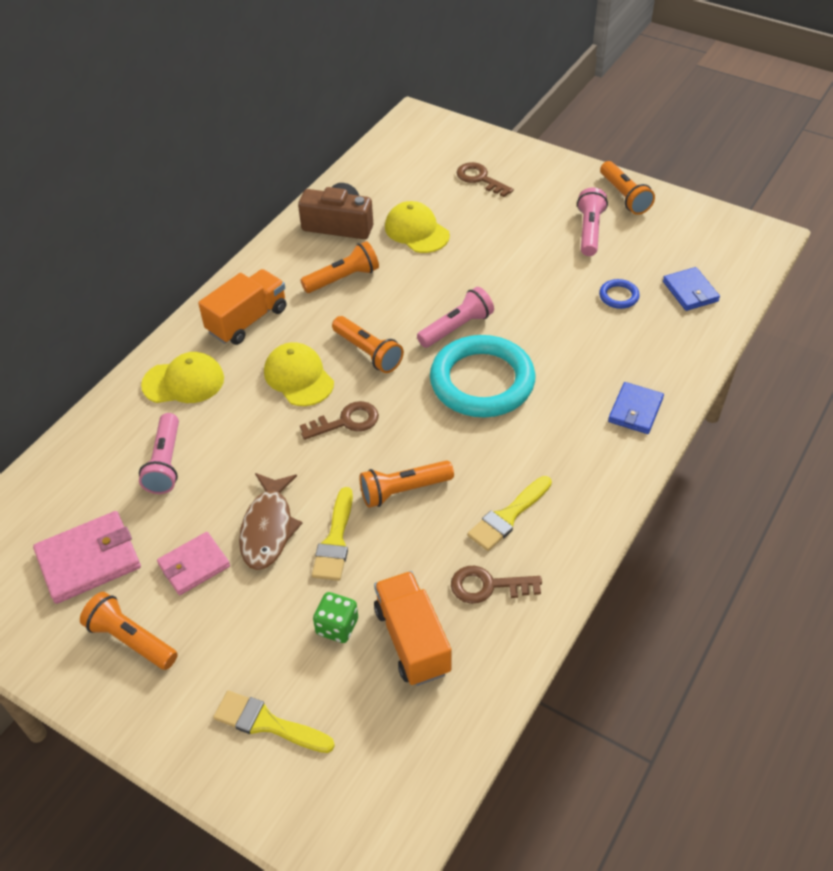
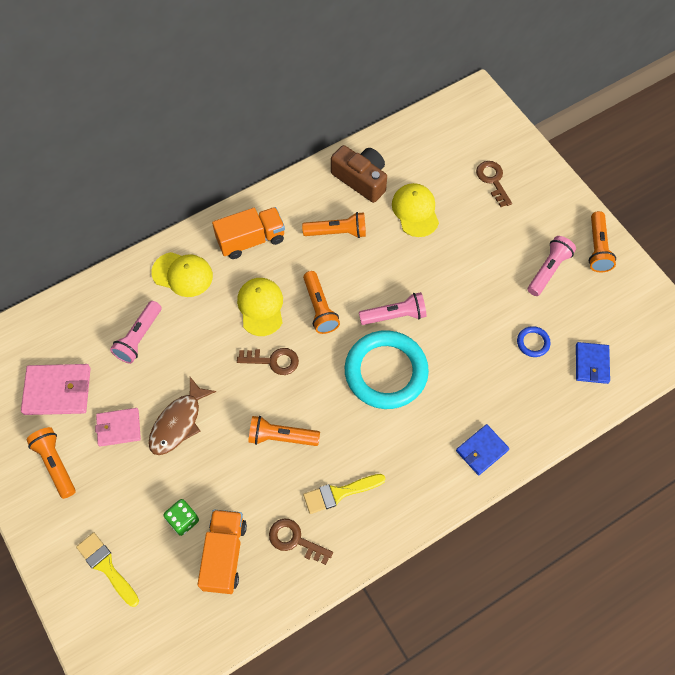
camera: 25 degrees right, 15 degrees up
yellow brush [312,487,353,581] -> none

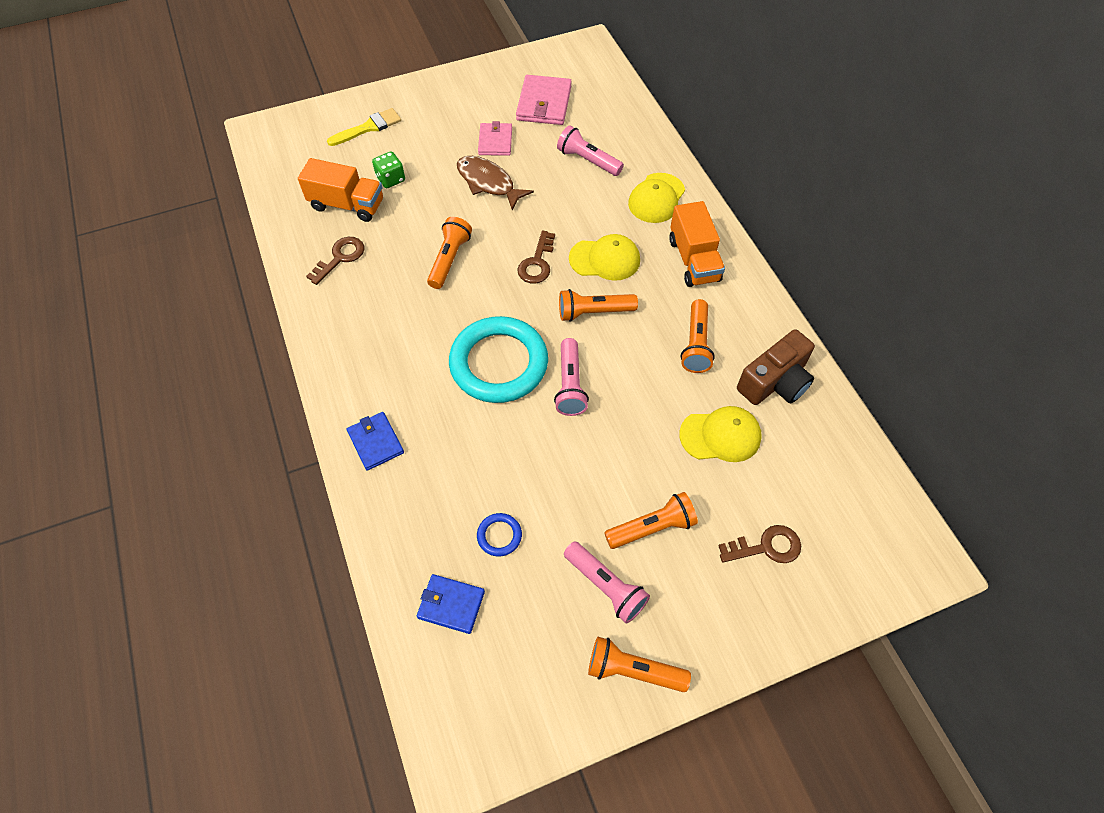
camera: 100 degrees right, 5 degrees down
orange flashlight [26,427,76,499] -> orange flashlight moved to [604,492,698,549]
yellow brush [303,474,385,514] -> none

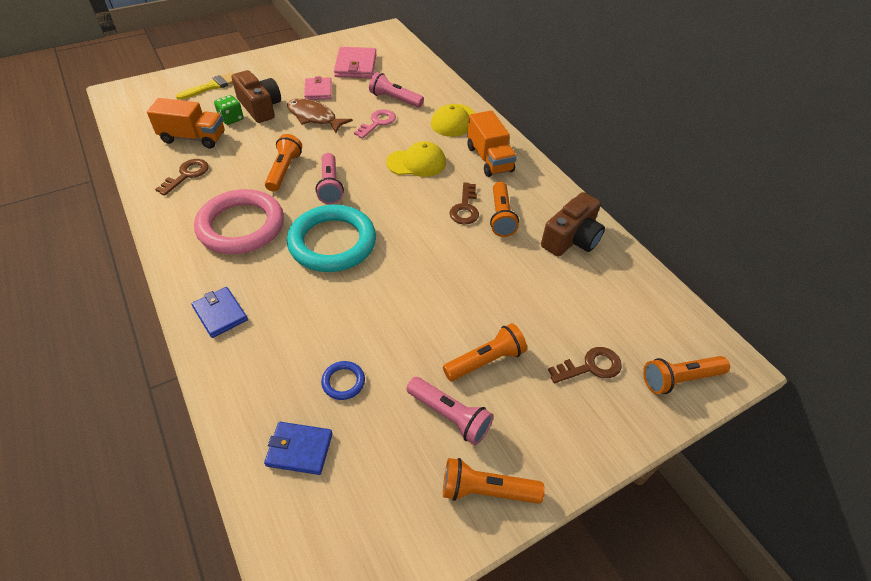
camera: 10 degrees left, 10 degrees down
brown key [517,230,555,284] -> brown key moved to [450,182,479,225]
pink flashlight [554,338,589,416] -> pink flashlight moved to [316,153,344,204]
orange flashlight [559,289,638,322] -> orange flashlight moved to [643,356,730,394]
yellow cap [679,406,762,462] -> none
none -> pink ring [194,189,284,254]
none -> brown camera [232,70,281,123]
none -> pink key [354,109,396,139]

